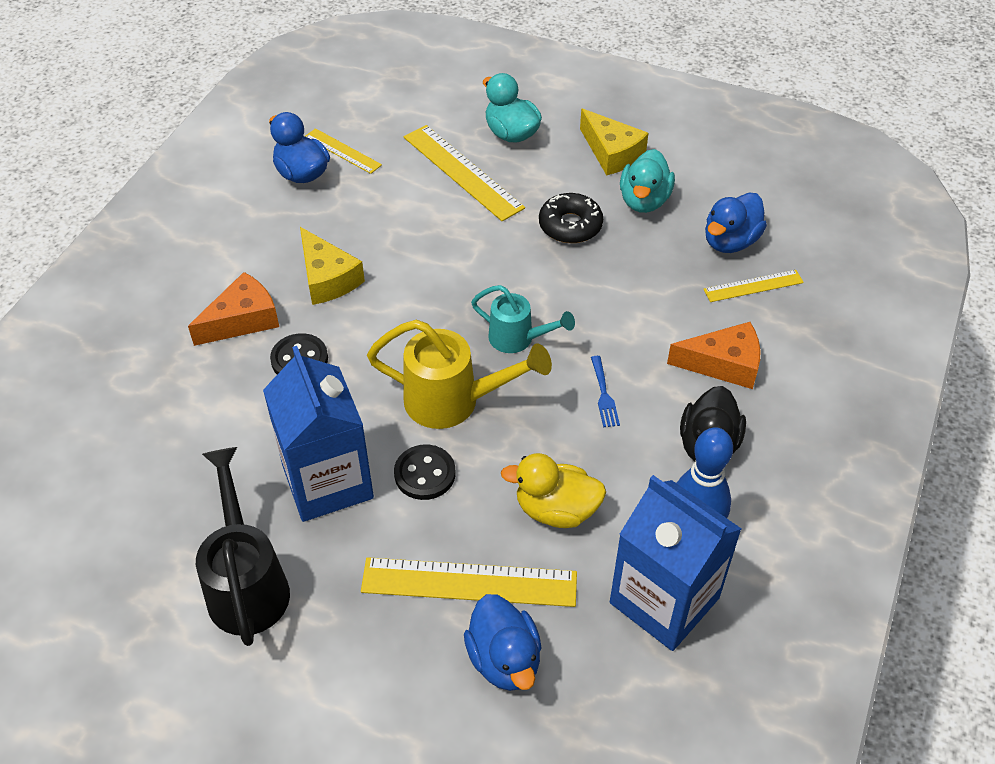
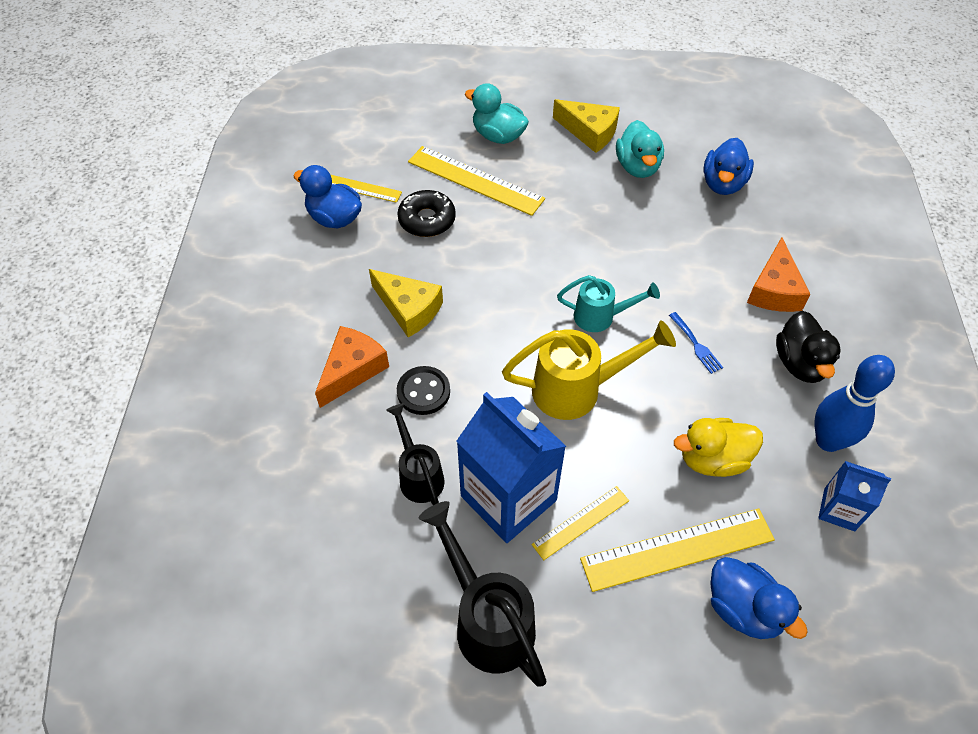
camera: 20 degrees left, 5 degrees up
black button [394,445,455,500] -> none
black donut [539,193,603,243] -> black donut moved to [397,190,456,237]
blue carton [610,475,742,651] -> blue carton [818,461,891,531], size x0.52
orange cheese [667,322,760,389] -> orange cheese turned 120 degrees clockwise [747,237,810,312]
yellow ruler [703,270,804,302] -> yellow ruler moved to [532,486,629,560]
none -> black watering can [386,403,445,505]

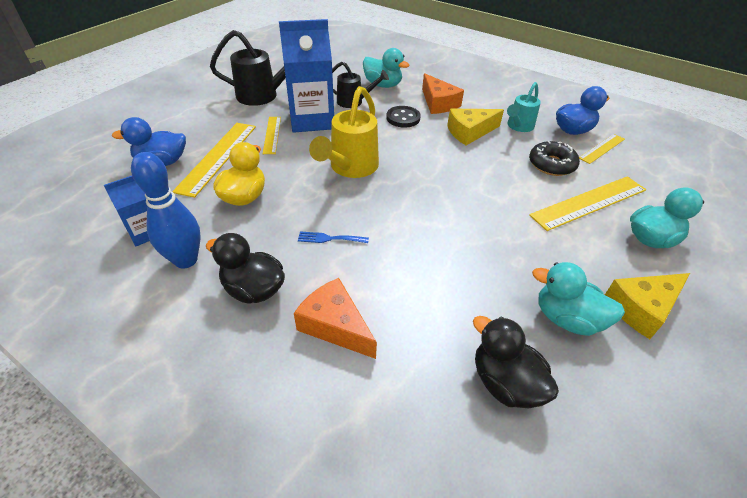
camera: 120 degrees right, 10 degrees down
turquoise watering can [557,275,660,332] -> turquoise watering can moved to [507,82,541,132]
blue duck [703,138,754,195] -> black duck [473,316,559,408]
none -> turquoise duck [363,48,409,88]

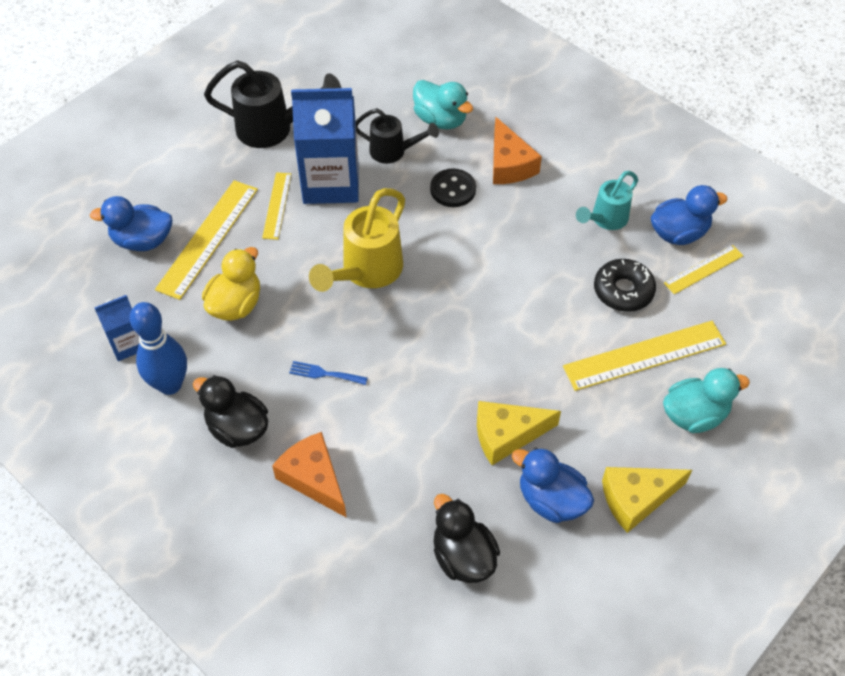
camera: 10 degrees right, 10 degrees up
yellow cheese [447,109,504,145] -> yellow cheese moved to [477,401,561,465]
turquoise duck [532,262,625,336] -> blue duck [512,448,594,523]

